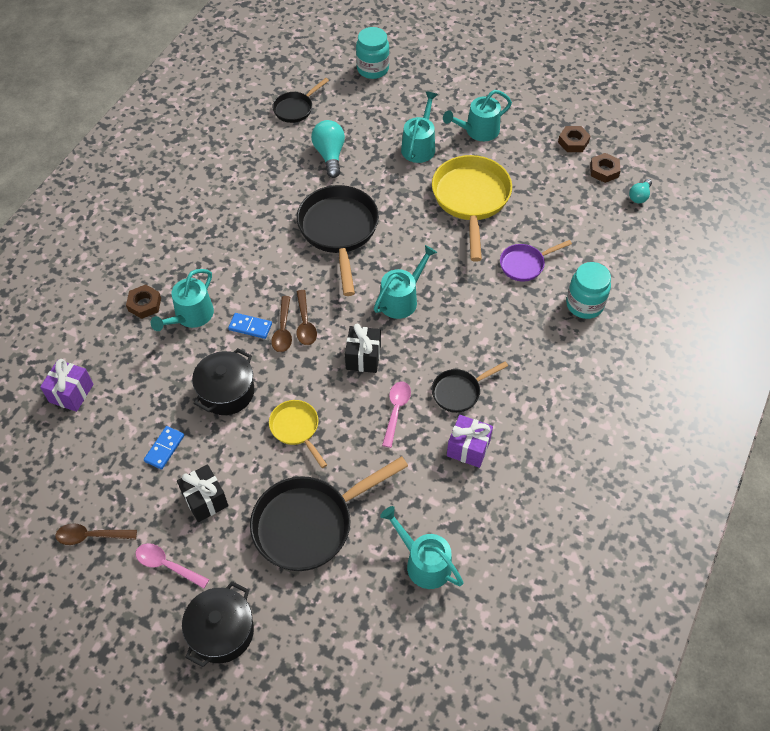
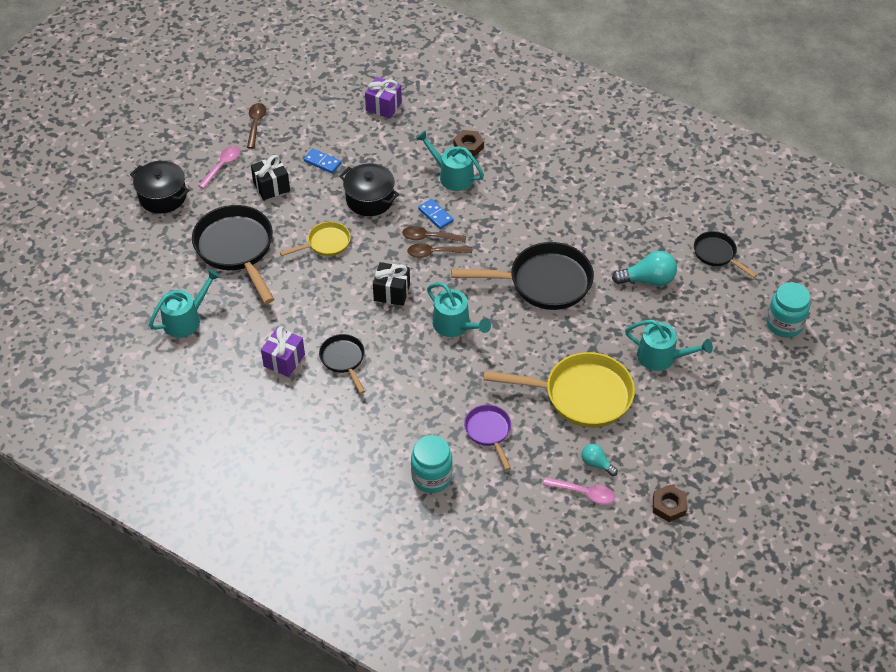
camera: 95 degrees right, 5 degrees down
blue domino [228,313,272,339] -> blue domino turned 60 degrees counterclockwise [418,199,454,229]
pink spoon [382,382,411,448] -> pink spoon moved to [543,477,615,504]
turquoise watering can [443,90,512,141] -> none
brown nut [590,153,621,183] -> none
turquoise light bulb [629,179,652,203] -> turquoise light bulb moved to [582,444,618,476]

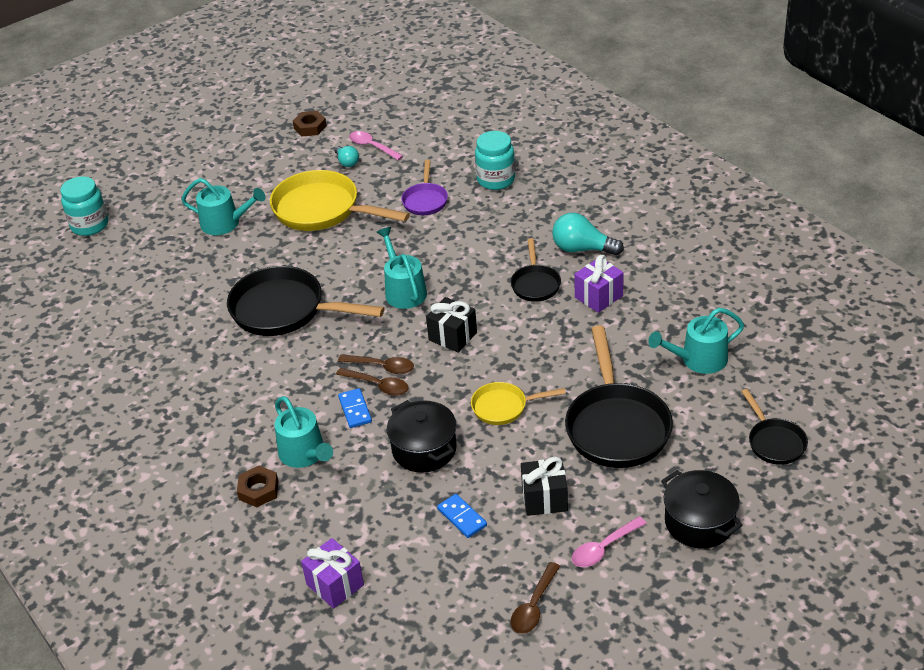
camera: 155 degrees left, 10 degrees down
turquoise light bulb [612,251,677,286] -> turquoise light bulb moved to [552,213,624,256]
turquoise watering can [625,320,713,371] -> turquoise watering can turned 150 degrees clockwise [181,178,265,235]
black pan [694,231,757,278] -> black pan moved to [741,389,808,465]

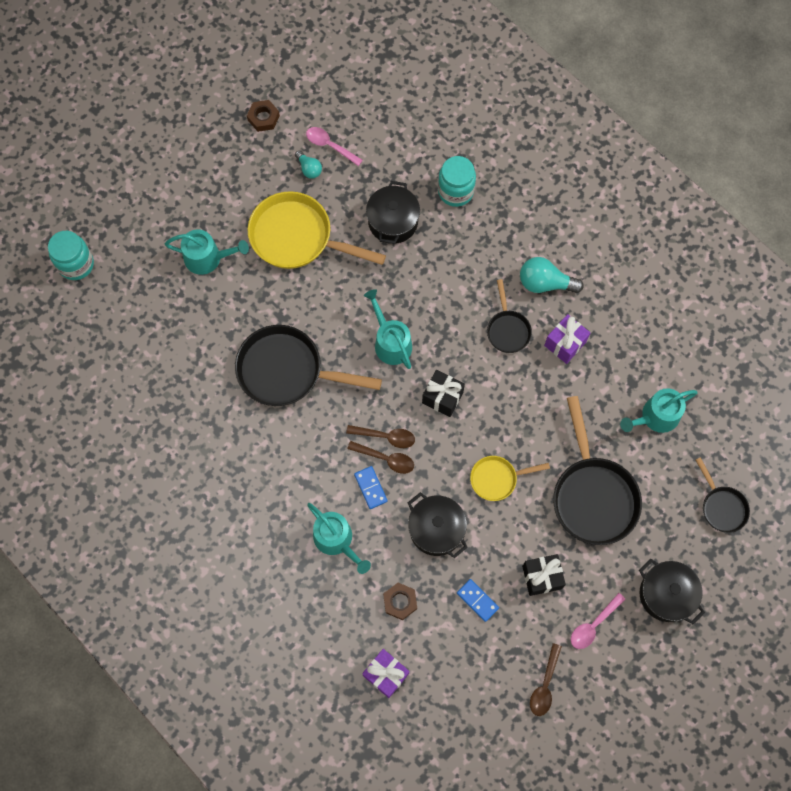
camera: 10 degrees left, 30 degrees up
brown nut [237,466,279,507] -> brown nut moved to [383,583,417,620]
purple pan [401,160,448,215] -> black pot [366,181,420,244]

